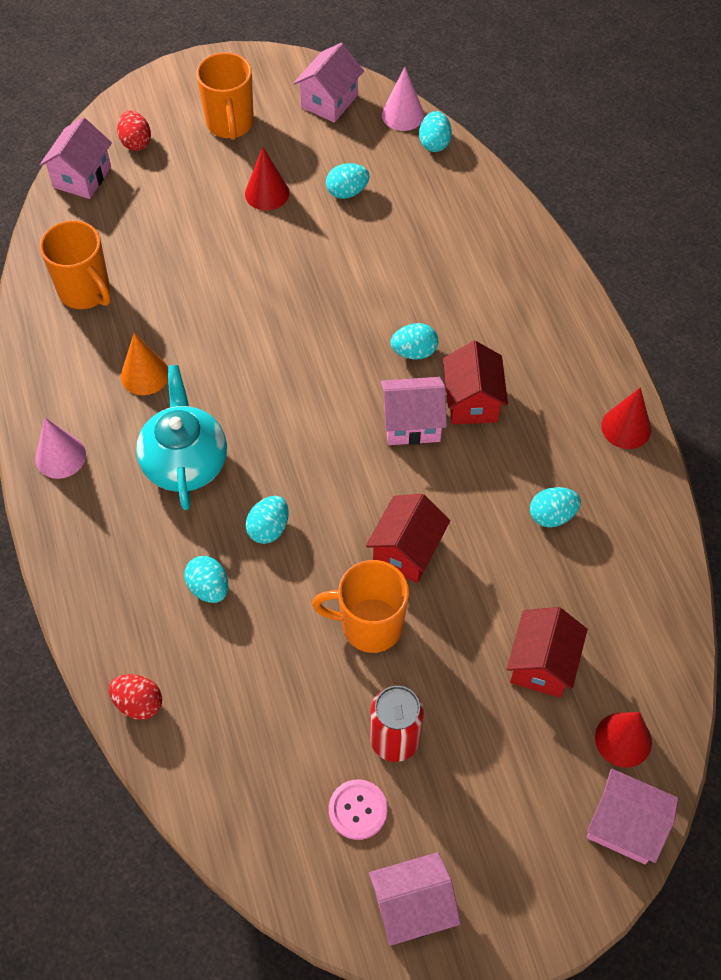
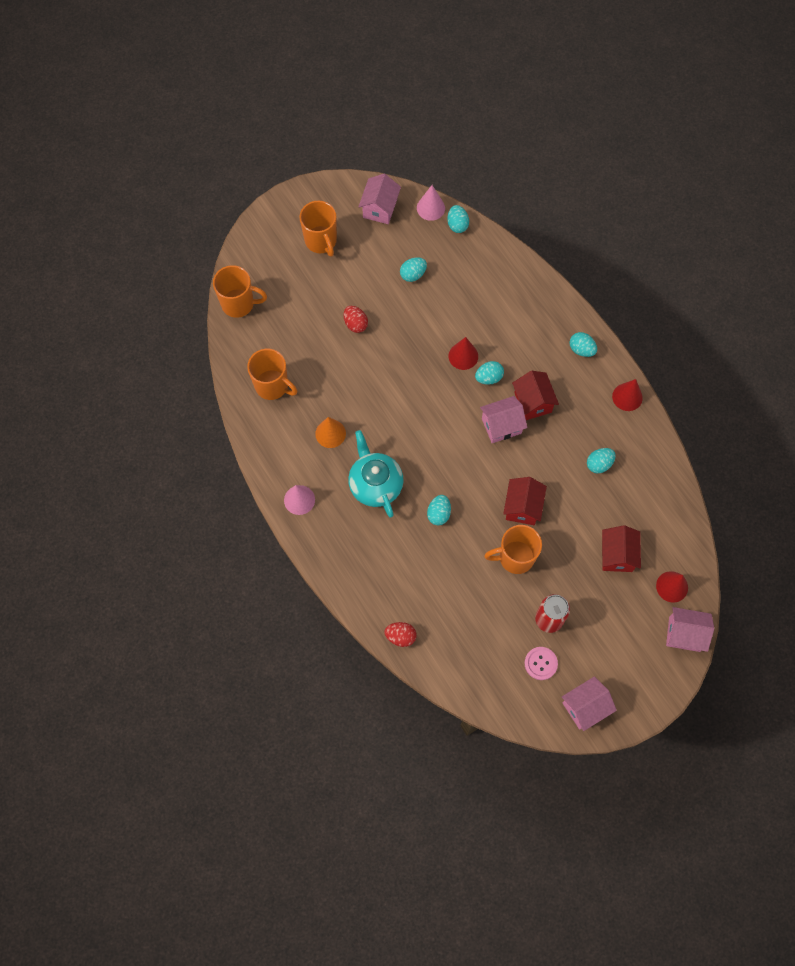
camera: 15 degrees left, 10 degrees up
pink house [40,117,112,199] -> orange mug [213,265,267,318]
red egg [117,110,151,151] -> red egg moved to [344,306,368,333]
turquoise egg [184,556,228,603] -> turquoise egg moved to [570,332,597,357]
red cone [245,147,289,210] -> red cone moved to [448,337,478,370]

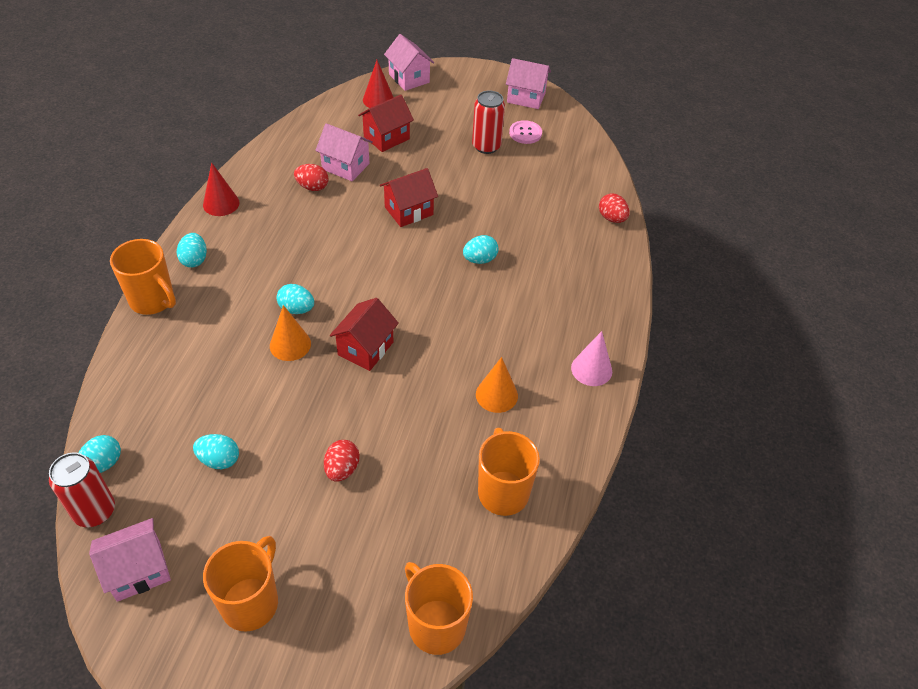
camera: 135 degrees left, 20 degrees down
turquoise teapot [348,430,404,518] -> none
pink cone [417,185,445,221] -> red can [49,453,115,527]
red cone [448,337,478,370] -> orange cone [270,305,311,361]
pink house [480,396,527,443] -> pink house moved to [315,123,373,181]
orange mug [484,525,542,574] -> orange mug moved to [110,239,176,315]
red house [512,371,559,420] -> red house moved to [330,298,399,371]
turquoise egg [587,448,616,473] -> red egg [294,164,329,191]

